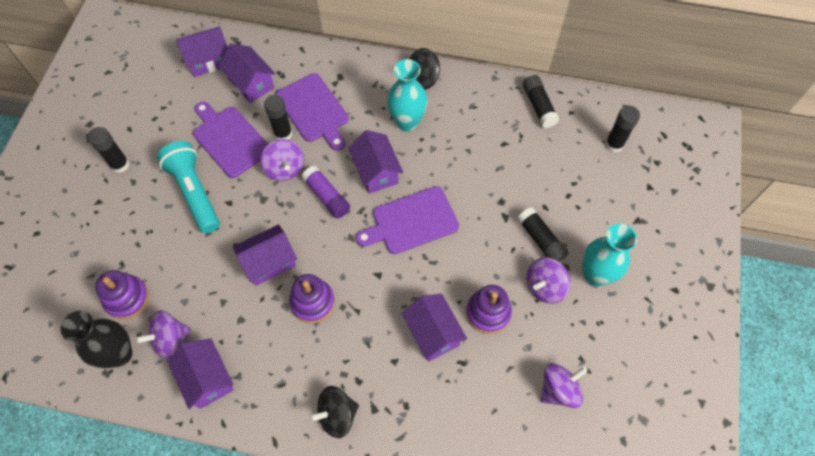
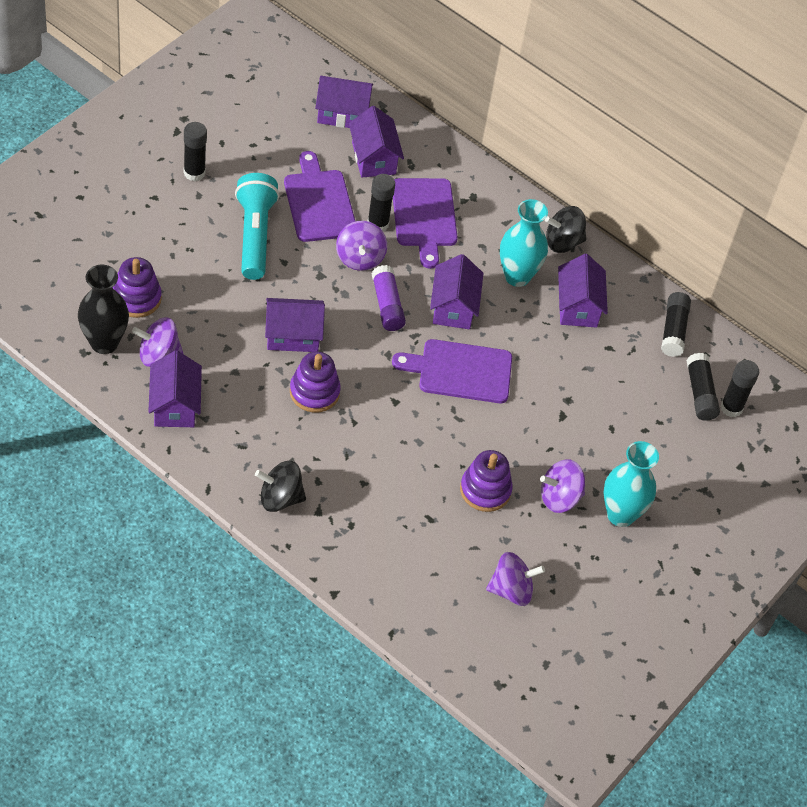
camera: 20 degrees right, 10 degrees down
purple house [402,294,467,361] -> purple house moved to [558,254,608,328]
black glue stick [517,207,569,262] -> black glue stick moved to [686,353,720,421]

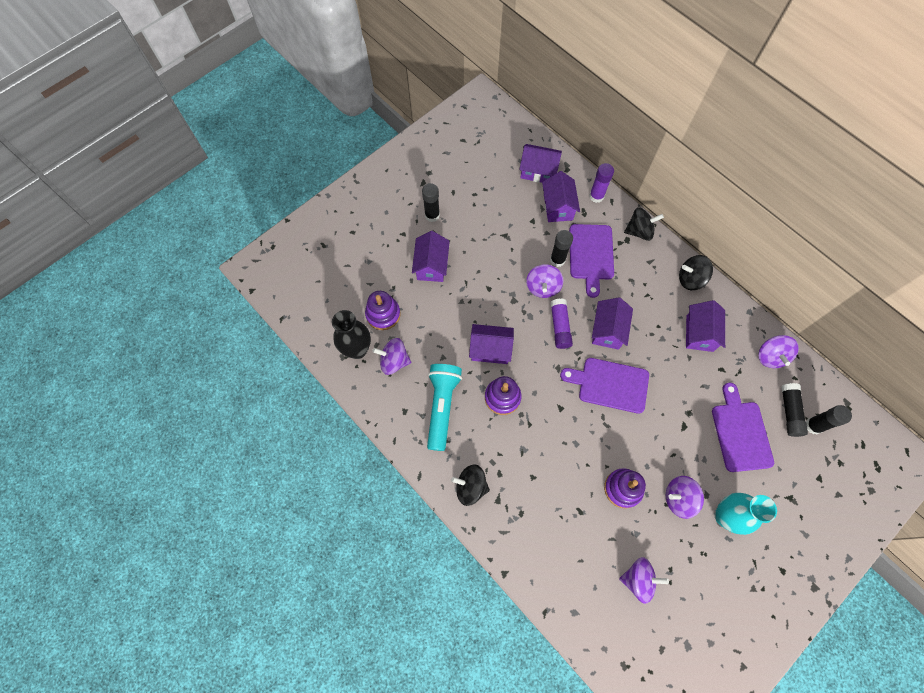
camera: 15 degrees right, 15 degrees up
purple house [148,350,202,427] -> purple house moved to [412,231,450,282]
turquoise flashlight [235,173,280,280] -> turquoise flashlight moved to [427,364,462,451]
purple cutting board [284,151,355,242] -> purple cutting board moved to [712,383,774,472]
turquoise vase [500,199,548,287] -> none
black glue stick [661,292,691,357] -> purple spinning top [758,335,799,368]
none -> purple glue stick [589,163,614,203]
none -> black spinning top [624,207,664,241]

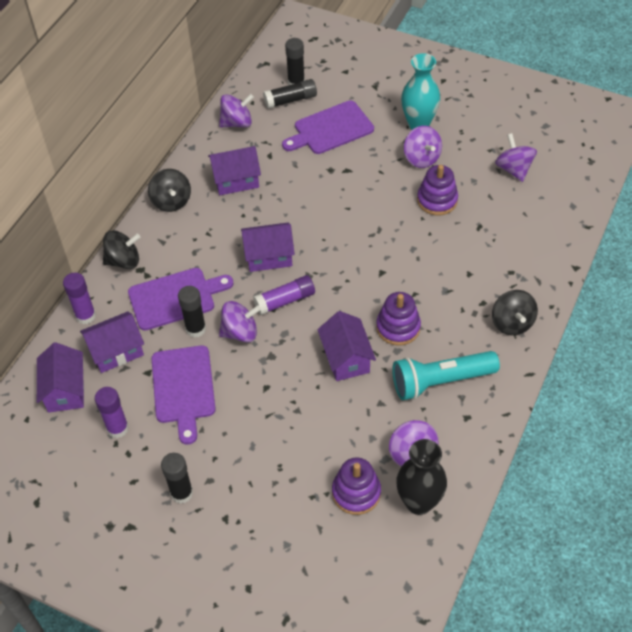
camera: 110 degrees left, 15 degrees down
purple house [412,231,450,282] -> none
purple cutting board [560,358,649,414] -> purple cutting board moved to [151,345,216,445]
black spinning top [624,207,664,241] -> black spinning top turned 105 degrees clockwise [103,230,141,269]
none -> purple glue stick [95,387,129,438]

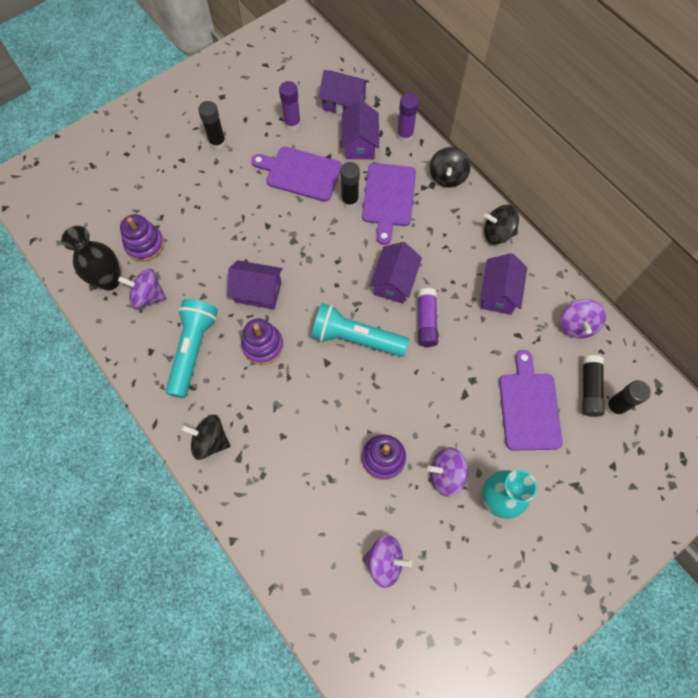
camera: 115 degrees right, 15 degrees up
purple spinning top [219,301,261,342] -> none
purple glue stick [253,275,315,315] -> purple glue stick moved to [418,288,438,347]
none -> turquoise flashlight [311,303,409,357]

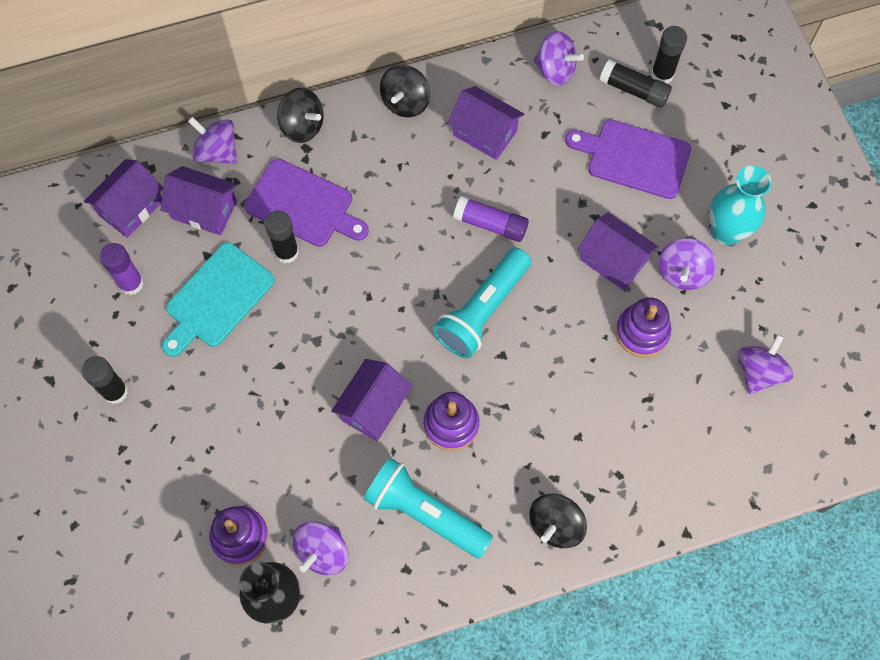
camera: 70 degrees left, 0 degrees up
purple cutting board [251,147,342,202] -> turquoise cutting board [162,242,275,357]
purple house [370,242,422,304] -> purple house moved to [578,212,658,290]
purple glue stick [397,93,419,142] -> purple spinning top [188,117,237,164]

